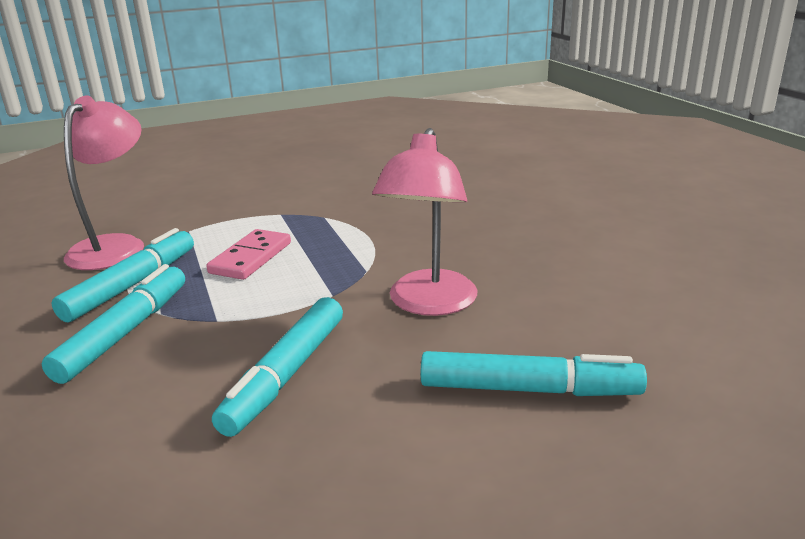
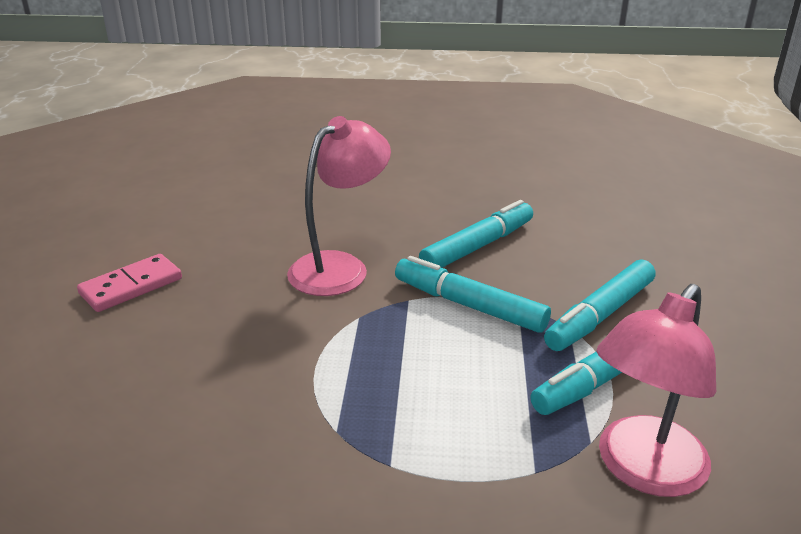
camera: 155 degrees left, 5 degrees up
pink domino [206,229,291,280] -> pink domino moved to [77,254,182,312]
turquoise marker [421,351,647,396] -> turquoise marker moved to [395,256,551,333]

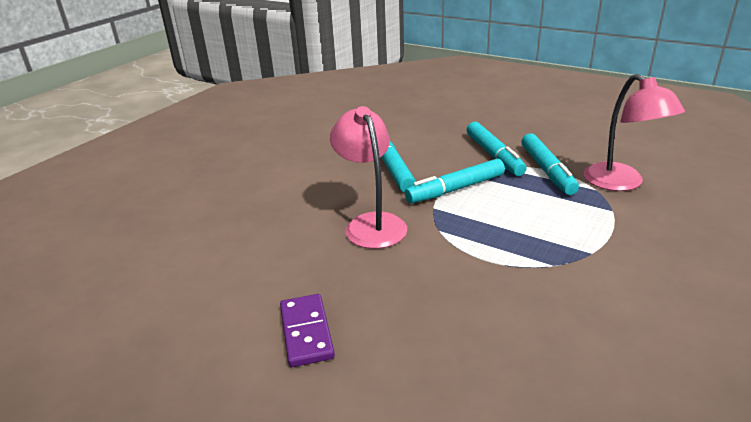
camera: 60 degrees left, 0 degrees up
pink domino [77,254,182,312] -> purple domino [280,294,335,367]

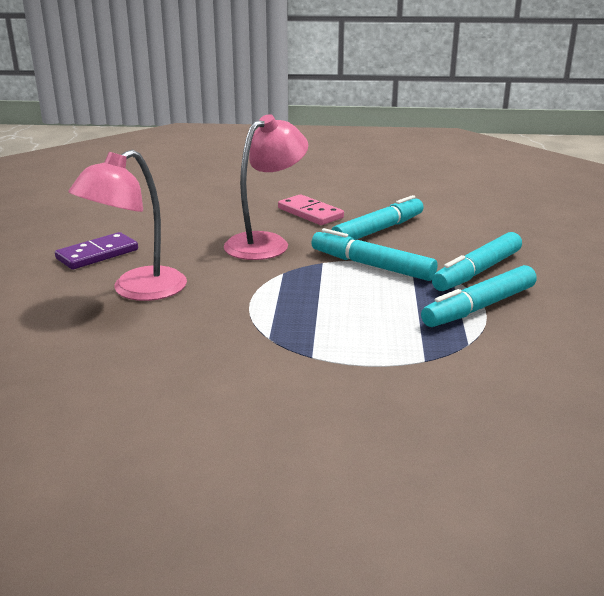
camera: 60 degrees right, 5 degrees down
pink lamp [584,74,685,191] -> pink lamp moved to [68,149,187,301]
none -> pink domino [278,194,344,225]

